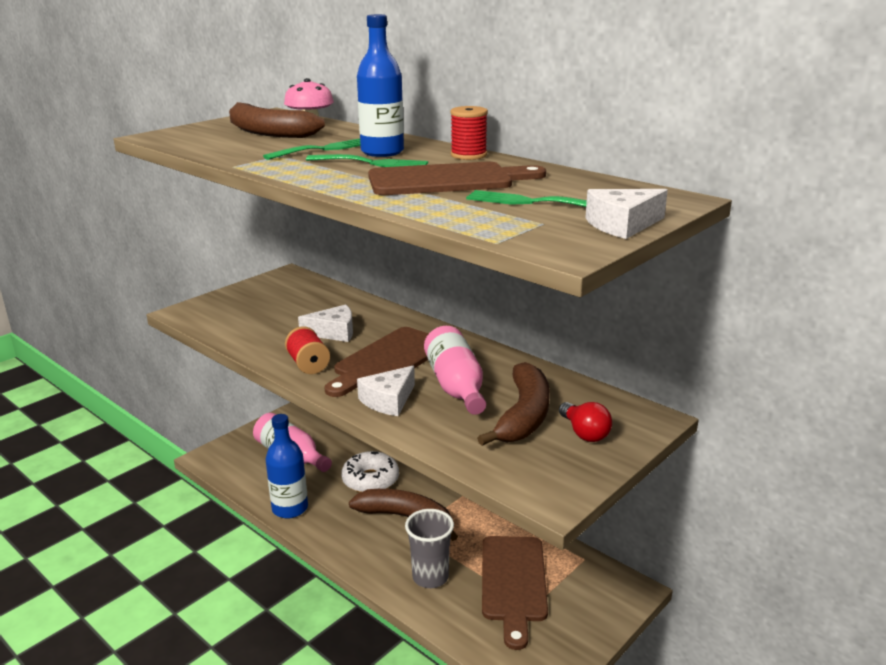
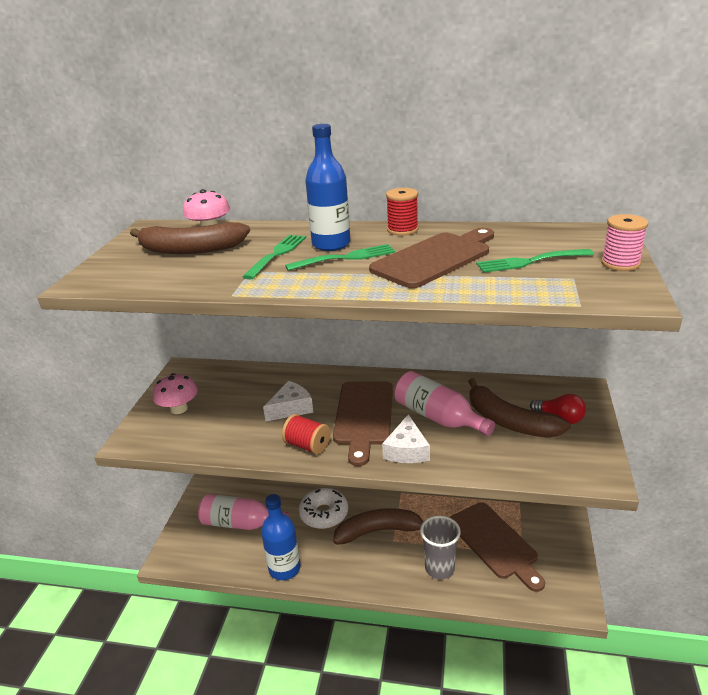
camera: 30 degrees left, 5 degrees up
brown banana [477,362,550,446] -> brown banana turned 150 degrees clockwise [468,378,571,438]
white cheese [585,189,668,239] -> pink spool [601,214,648,271]
none -> pink mushroom [153,373,198,414]

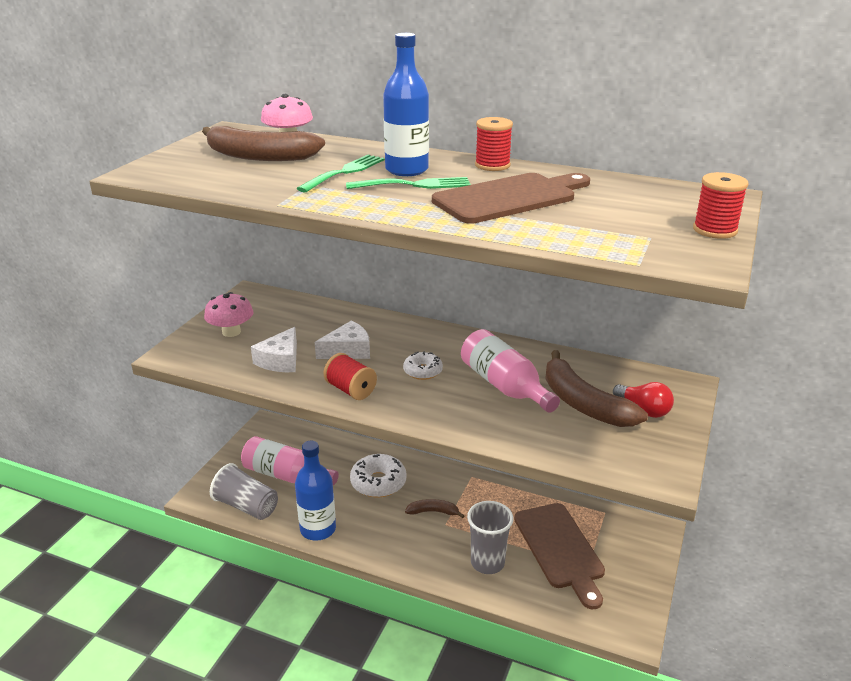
camera: 10 degrees right, 0 degrees up
brown cutting board [333,381,393,466] -> white donut [403,351,443,380]
brown banana [333,508,423,545] -> brown banana [405,499,465,518], size x0.51
white cheese [382,414,430,463] -> white cheese moved to [251,327,297,372]
green fork [476,249,594,273] -> none
pink spool [601,214,648,271] -> red spool [693,172,749,239]
none -> grey cup [210,463,278,520]

